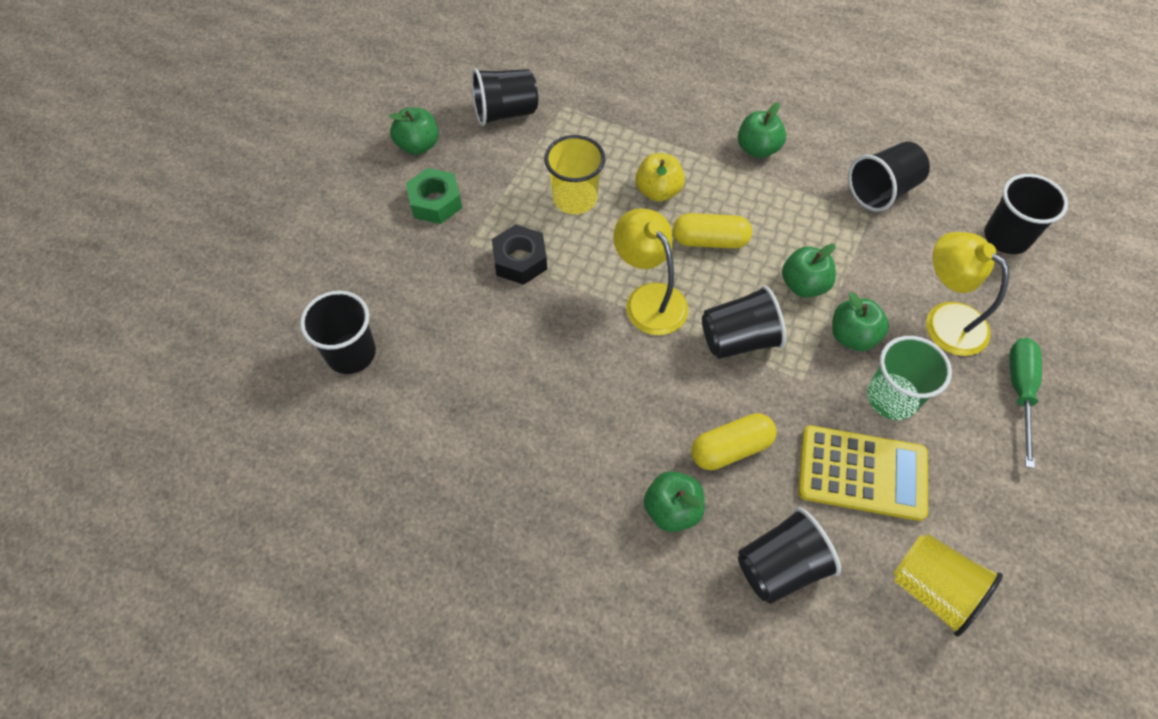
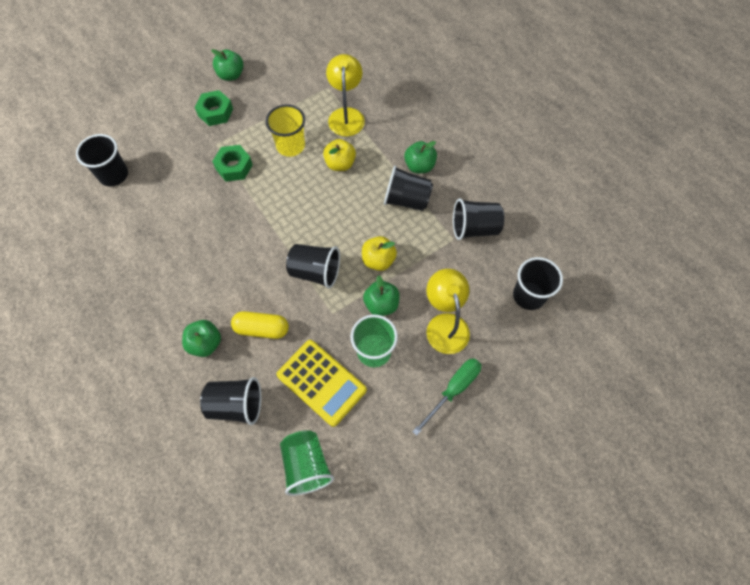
camera: 30 degrees right, 5 degrees up
black cup [472,68,538,126] -> black cup moved to [384,166,433,211]
black nut [492,225,547,285] -> green nut [212,145,253,182]
yellow lamp [613,208,688,335] -> yellow lamp moved to [326,54,365,137]
yellow capsule [673,213,752,249] -> none
green apple [782,243,836,298] -> yellow apple [362,236,397,271]
yellow cup [893,534,1003,637] -> green cup [280,430,334,496]

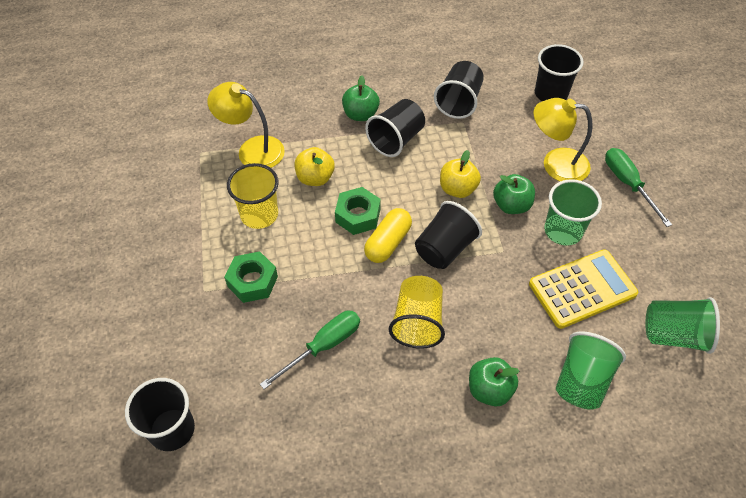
camera: 65 degrees left, 10 degrees down
green nut [195,90,233,126] -> green nut moved to [335,187,381,235]
black cup [200,377,261,425] -> green cup [556,331,626,410]
green apple [211,49,244,81] -> none
yellow capsule [231,311,289,339] -> yellow capsule moved to [364,208,412,263]
none -> green screwdriver [260,311,360,389]
none -> yellow cup [389,276,445,349]

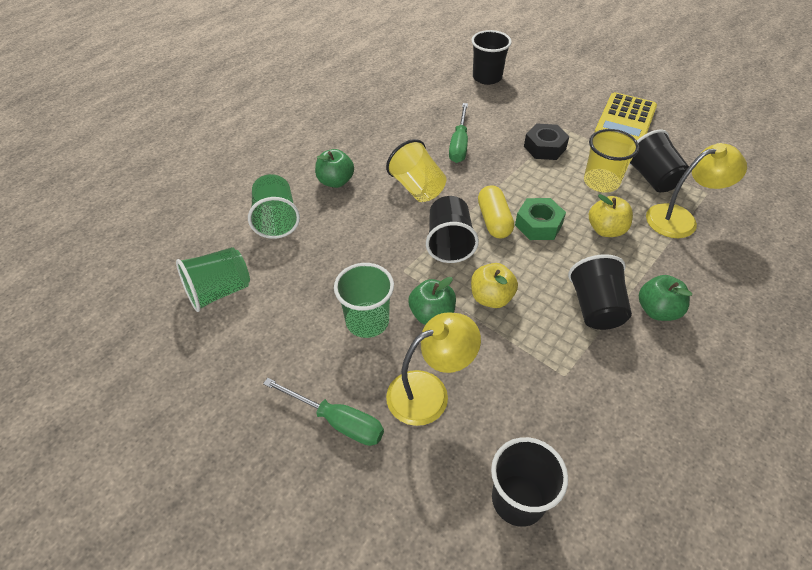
camera: 140 degrees right, 5 degrees down
green nut [224,251,278,303] -> black nut [524,123,570,160]
black cup [434,61,484,119] -> black cup moved to [629,129,689,192]
yellow calculator [529,249,638,329] -> yellow calculator moved to [594,92,657,140]

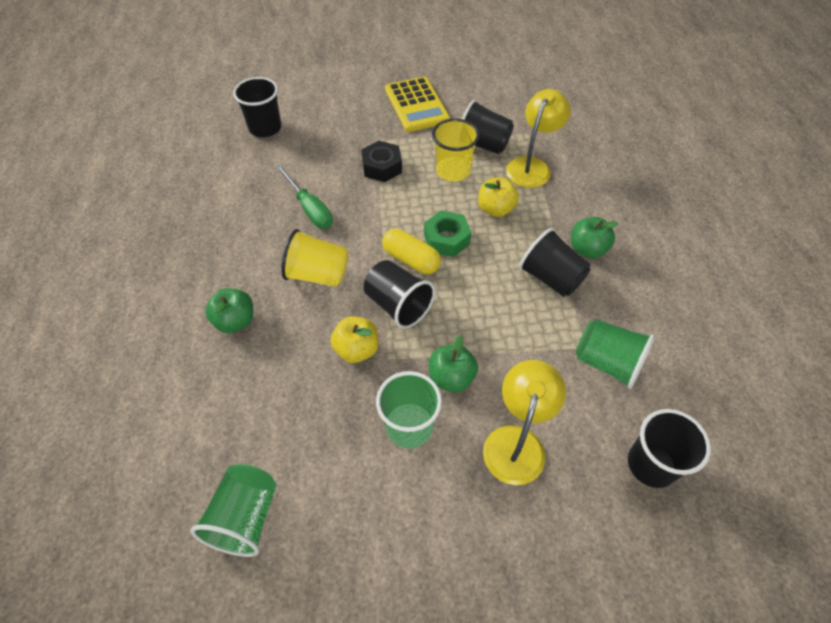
camera: 45 degrees left, 5 degrees up
green cup [248,174,300,239] -> green cup moved to [576,319,655,389]
green screwdriver [263,378,384,446] -> none
yellow apple [471,263,518,308] -> yellow apple moved to [330,316,379,363]

